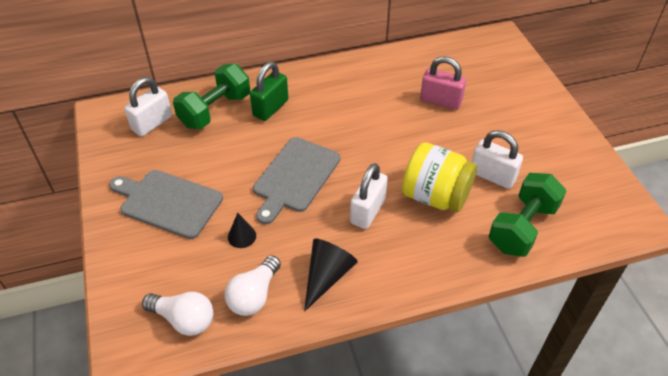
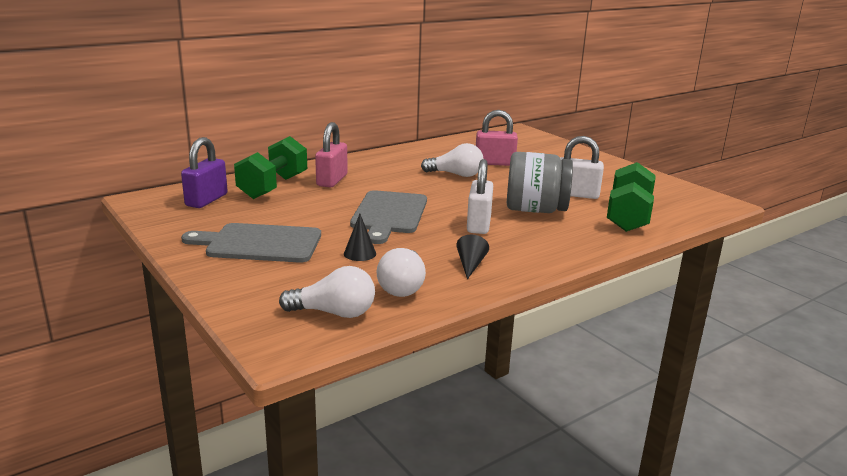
camera: 20 degrees left, 25 degrees down
white padlock [124,77,172,137] -> purple padlock [181,137,228,208]
green padlock [250,62,288,121] -> pink padlock [315,122,348,187]
black cone [304,238,358,312] -> black cone [456,235,489,279], size x0.61
yellow jar [402,142,477,212] -> grey jar [507,152,573,213]
none -> white light bulb [421,143,483,177]

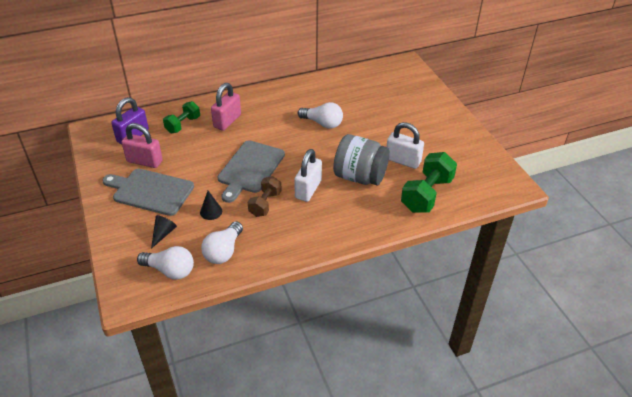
camera: 15 degrees right, 20 degrees up
green dumbbell [234,136,307,199] -> green dumbbell [163,101,200,133], size x0.62
black cone [456,235,489,279] -> black cone moved to [151,215,177,249]
pink padlock [476,110,518,166] -> pink padlock moved to [122,123,163,168]
none -> brown dumbbell [248,176,282,217]

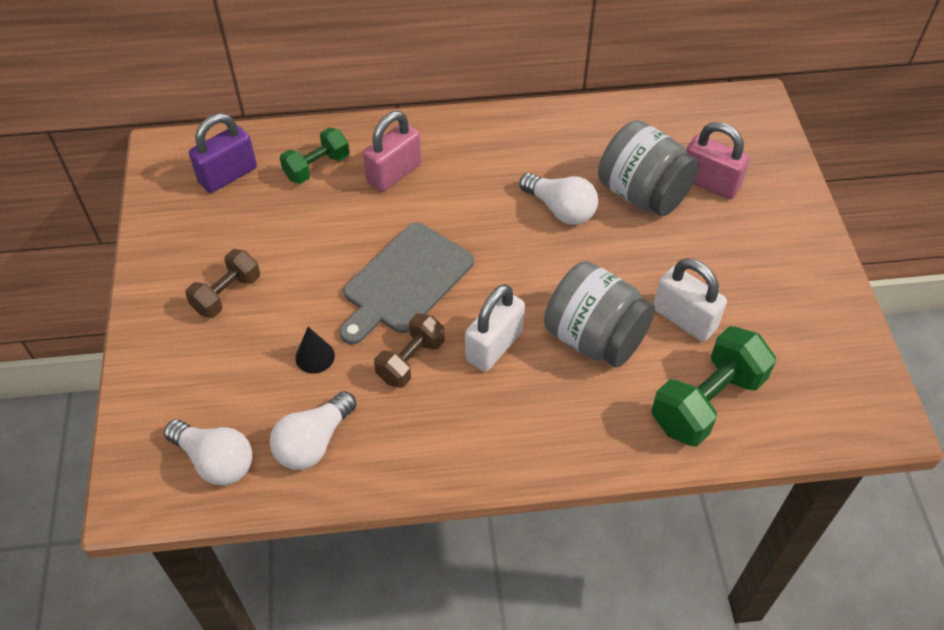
camera: 15 degrees right, 10 degrees up
grey cutting board [102,169,194,216] -> brown dumbbell [185,249,260,318]
pink padlock [122,123,163,168] -> pink padlock moved to [686,122,750,199]
black cone [151,215,177,249] -> none
none -> grey jar [598,120,699,216]

